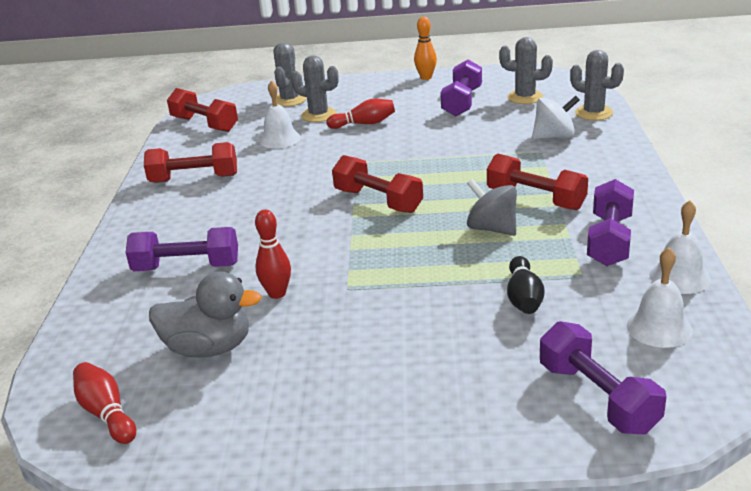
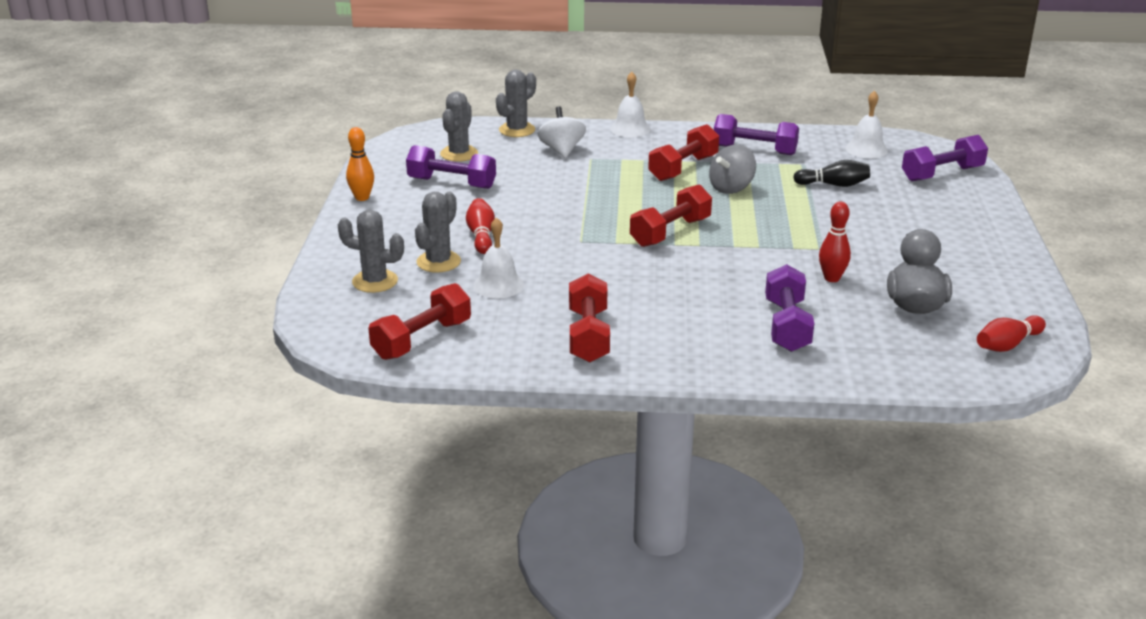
camera: 90 degrees left, 0 degrees up
white bell [650,200,711,294] -> white bell moved to [610,72,651,137]

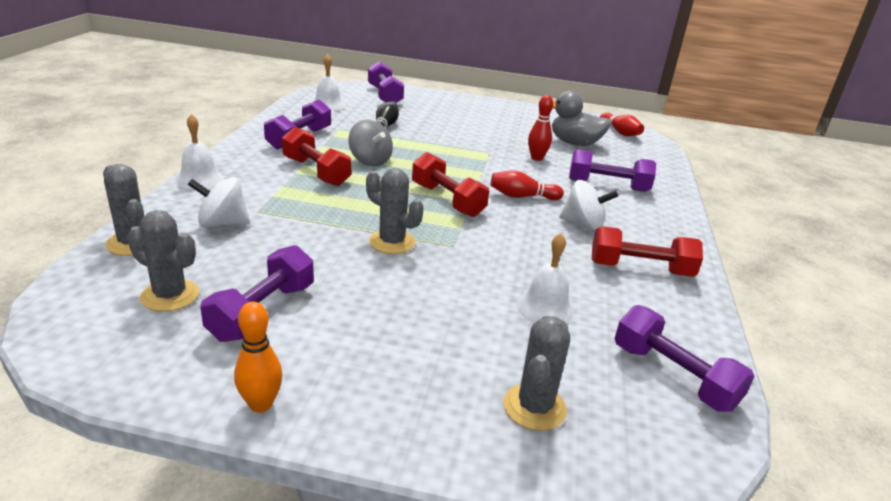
camera: 85 degrees left, 0 degrees up
red dumbbell [368,283,471,360] -> purple dumbbell [614,305,754,412]
grey cactus [415,192,461,273] -> grey cactus moved to [366,168,424,254]
red bowling pin [466,198,495,254] -> red bowling pin moved to [490,170,564,200]
none -> white spinning top [559,180,618,231]

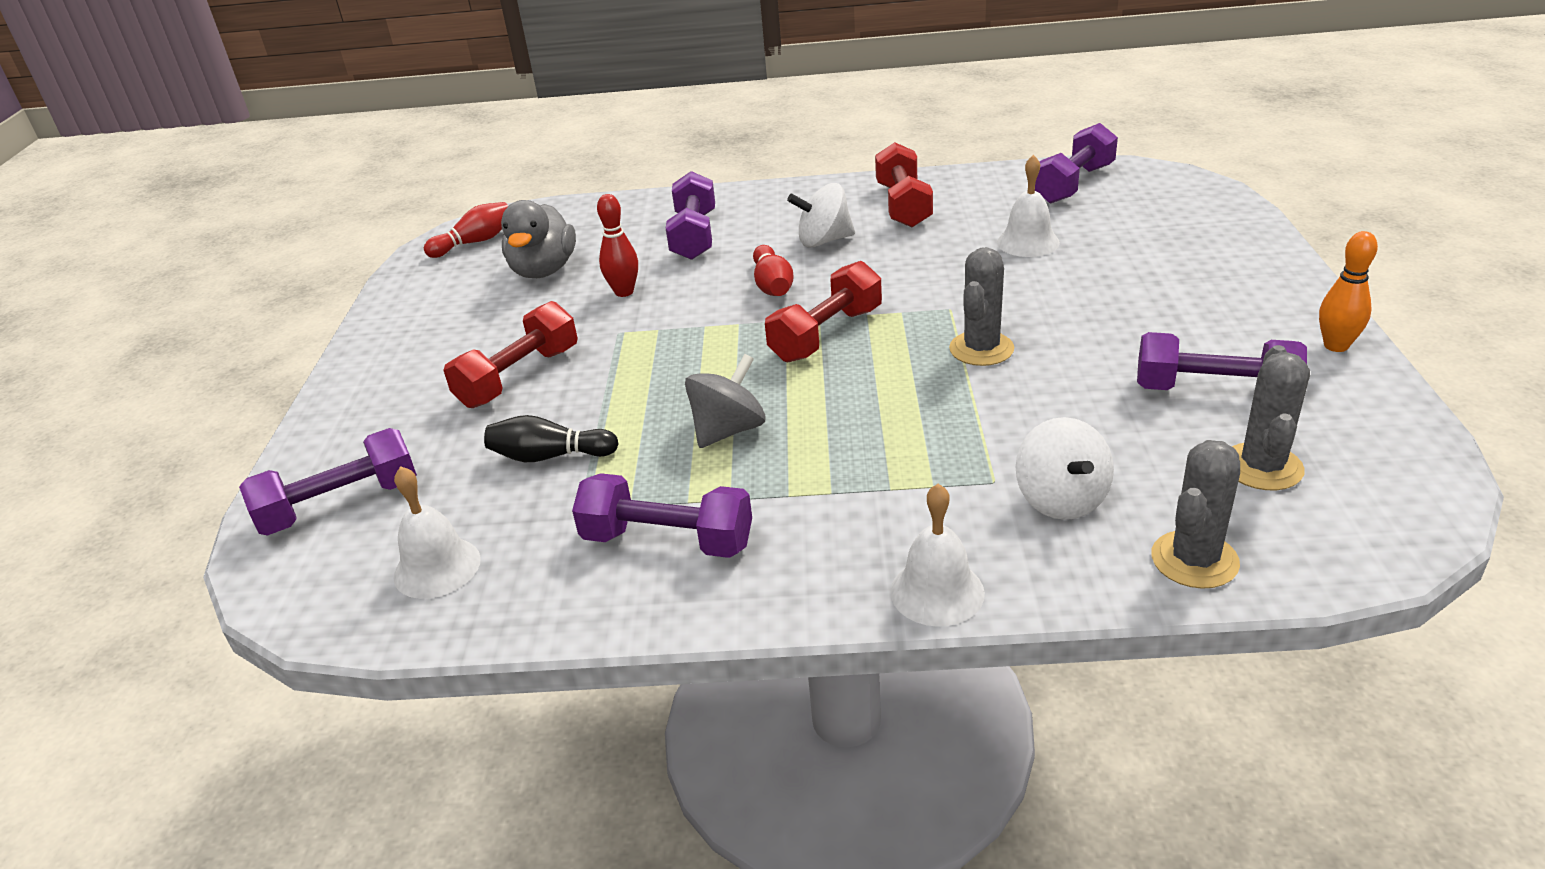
camera: 95 degrees left, 5 degrees up
red dumbbell [282,127,351,186] -> red dumbbell moved to [444,301,578,408]
grey cactus [503,316,570,431] -> none
white spinning top [559,180,618,231] -> white spinning top turned 105 degrees counterclockwise [787,183,855,248]

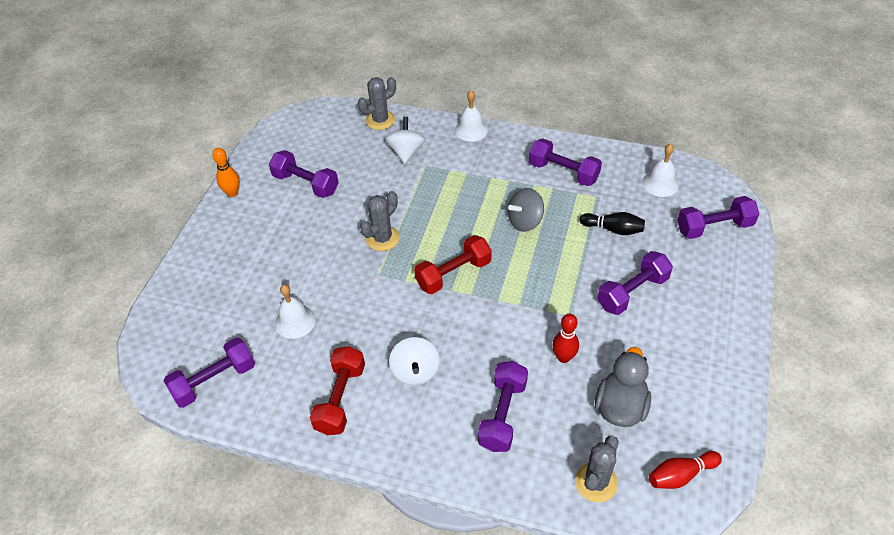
camera: 165 degrees left, 15 degrees up
red dumbbell [444,301,578,408] -> purple dumbbell [597,251,673,315]
red bowling pin [753,245,794,296] -> none
white spinning top [787,183,855,248] -> white spinning top turned 75 degrees clockwise [389,337,440,385]
grey cactus [1232,345,1310,490] -> grey cactus moved to [575,435,619,502]

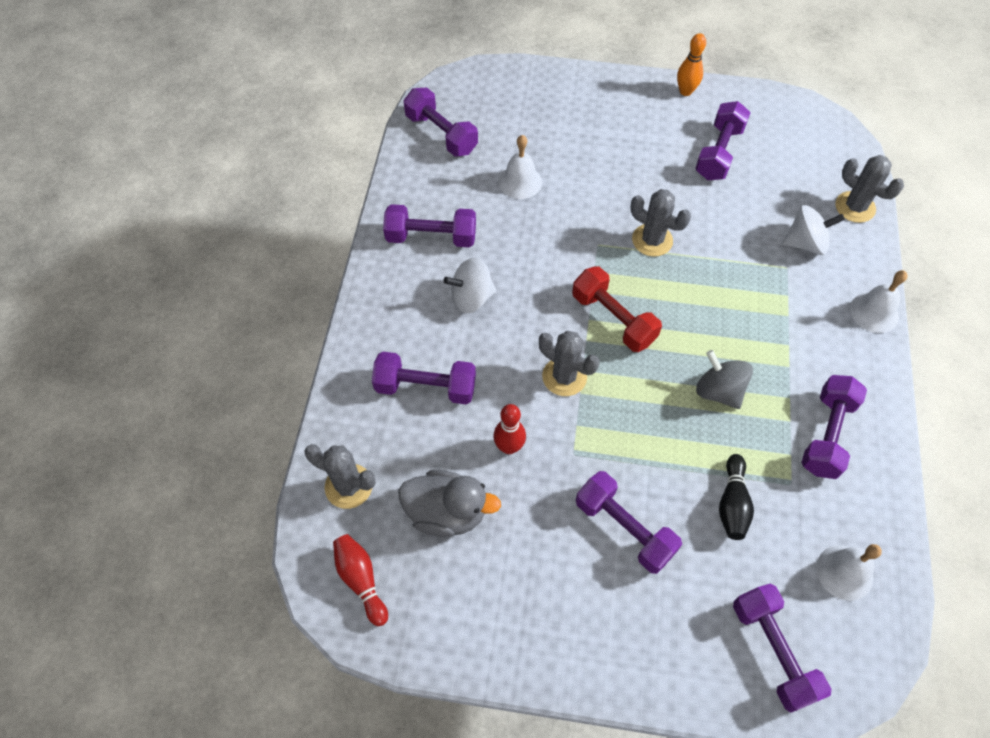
camera: 80 degrees right, 10 degrees up
red dumbbell [310,346,365,435] -> purple dumbbell [383,204,476,247]
none -> grey cactus [539,331,600,396]

